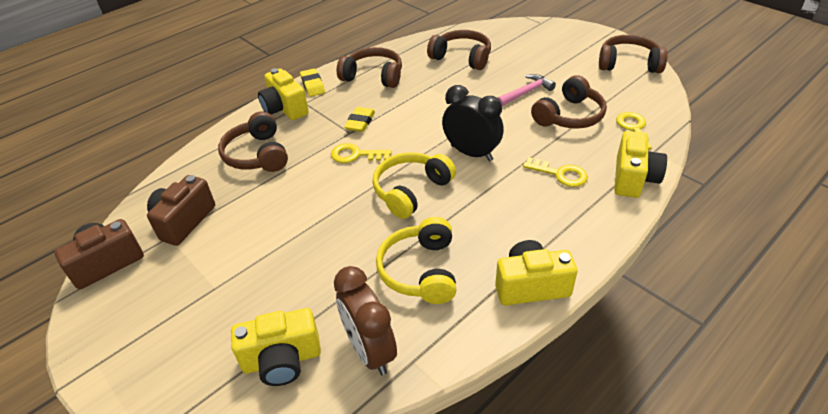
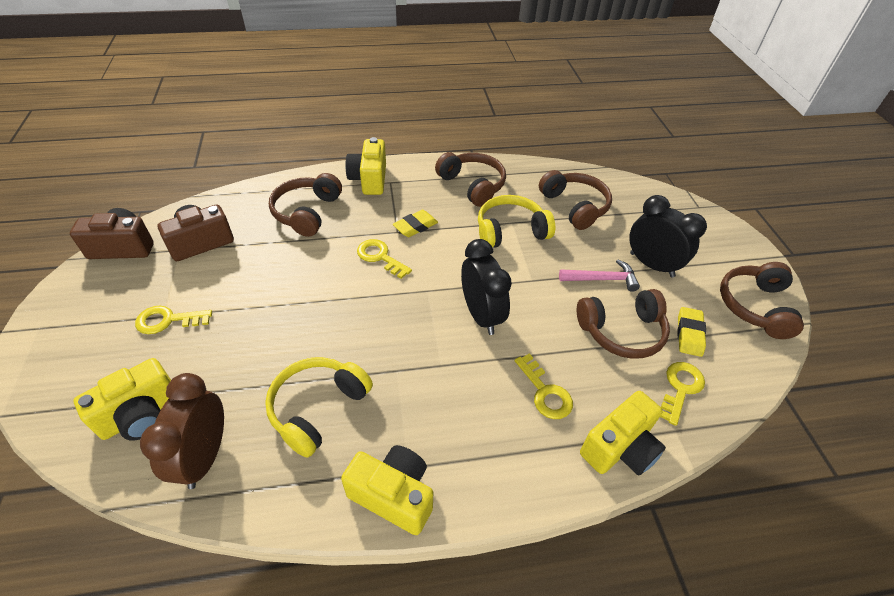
camera: 30 degrees right, 5 degrees up
yellow camera [231,308,321,386] -> yellow camera turned 60 degrees counterclockwise [73,358,171,440]
yellow eraser [300,69,325,97] -> yellow eraser moved to [677,307,706,357]
yellow headphones [373,152,456,219] -> yellow headphones moved to [478,195,555,247]
brown headphones [599,35,667,73] -> brown headphones turned 120 degrees counterclockwise [720,262,804,339]
none -> yellow key [135,306,212,334]
none -> black clock [629,195,707,277]

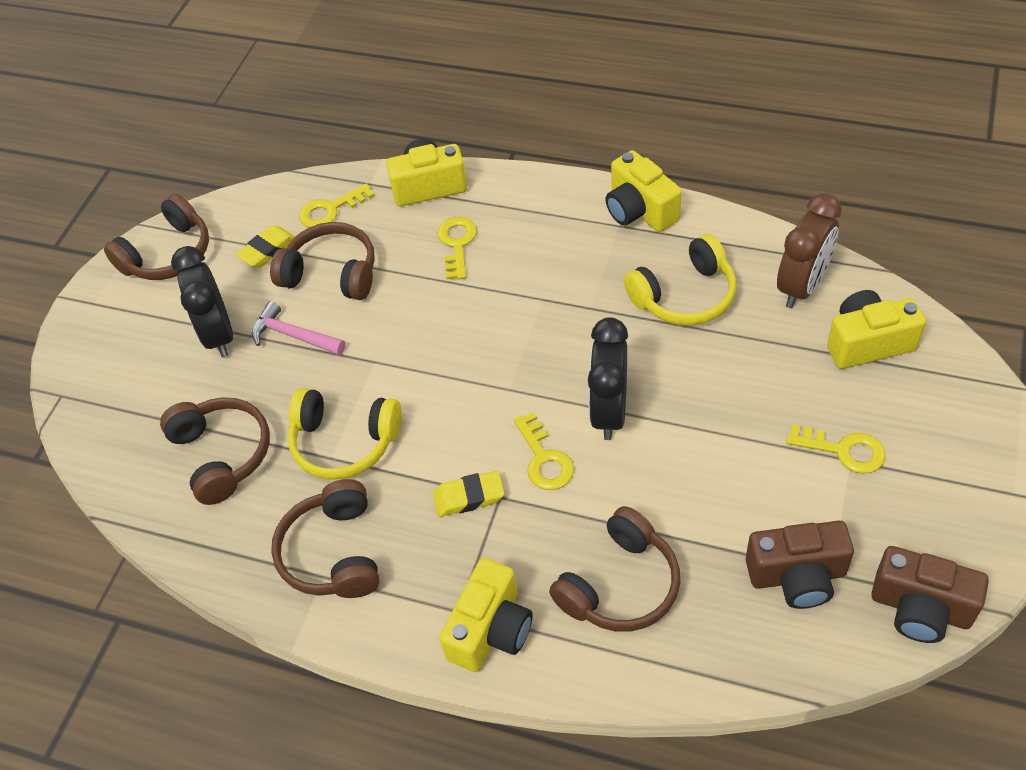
camera: 145 degrees left, 5 degrees up
black clock [461,239,512,335] -> black clock moved to [588,317,628,440]
brown headphones [539,170,612,230] -> brown headphones turned 150 degrees clockwise [160,397,270,505]

